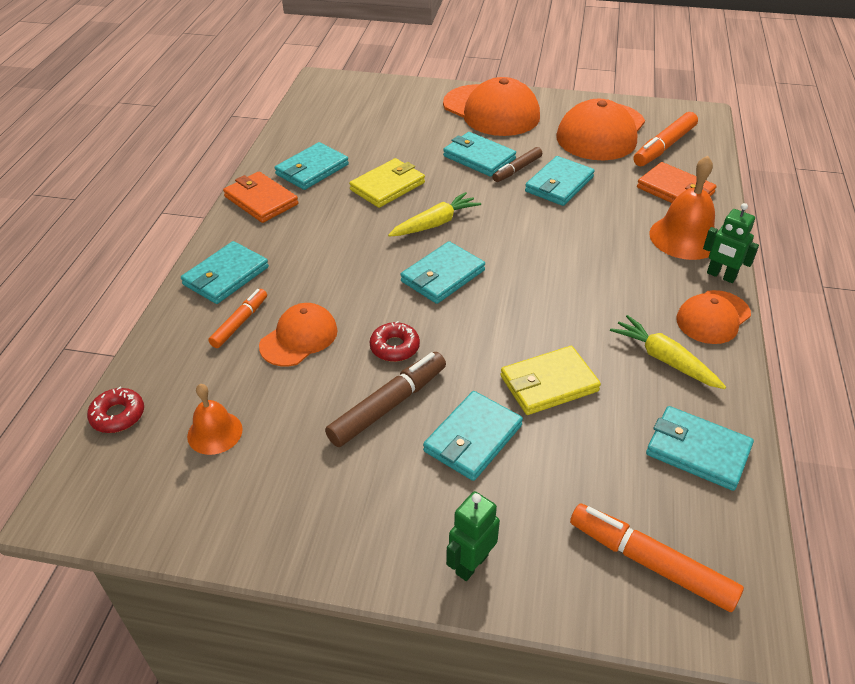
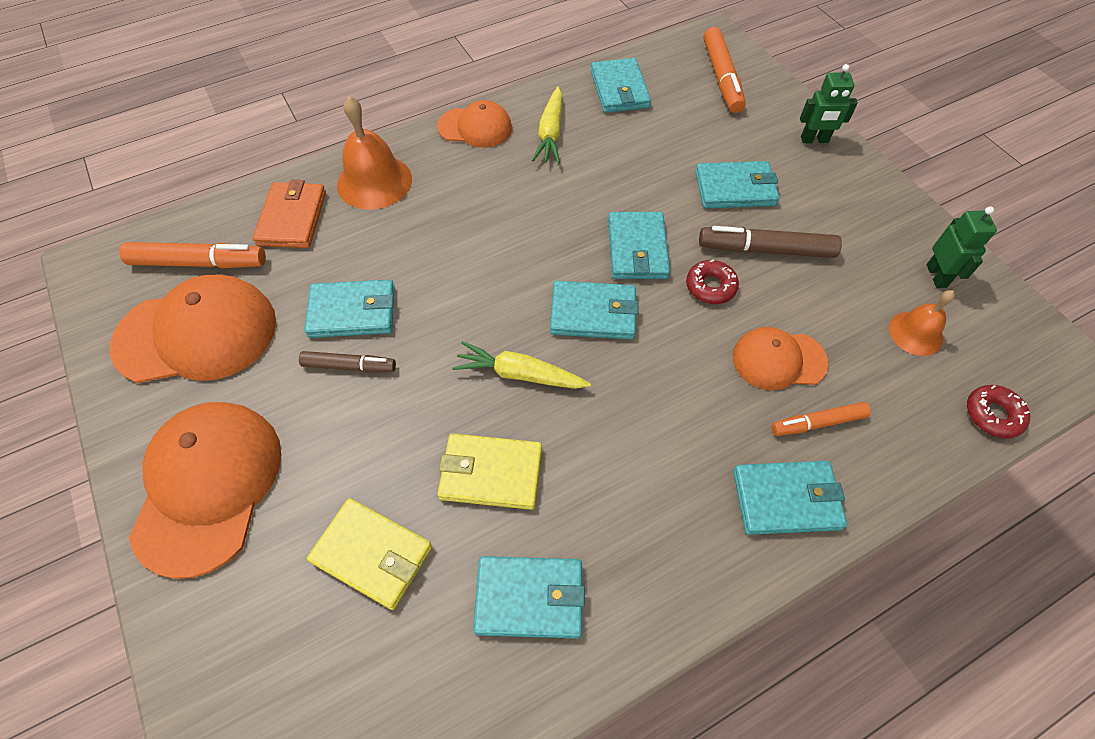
camera: 130 degrees left, 15 degrees up
orange wallet [223,172,298,223] -> none
turquoise wallet [443,132,516,177] -> turquoise wallet moved to [608,212,670,279]
yellow wallet [500,346,601,415] -> yellow wallet moved to [307,498,432,610]
green robot [703,203,759,283] -> green robot moved to [926,206,997,288]

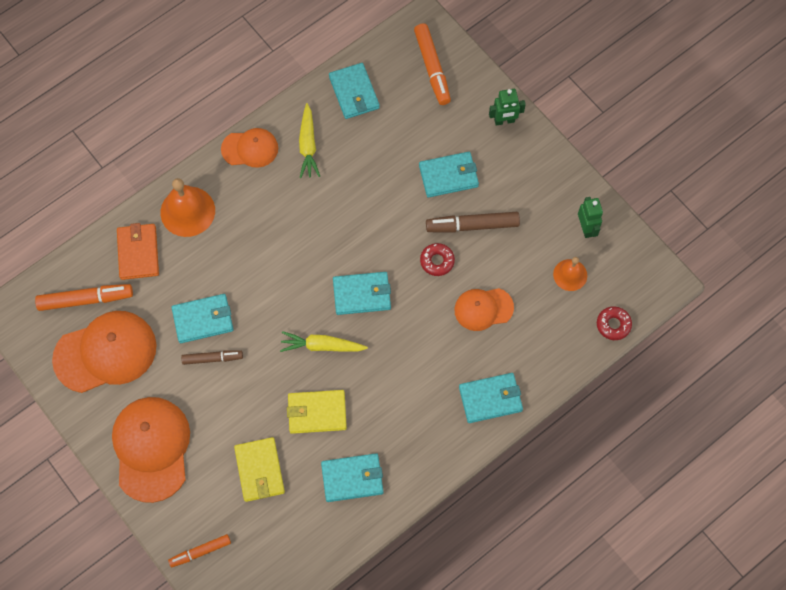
camera: 10 degrees left, 10 degrees up
yellow wallet [307,498,432,610] -> yellow wallet turned 60 degrees clockwise [234,437,285,502]
turquoise wallet [608,212,670,279] -> none
orange marker [772,402,871,436] -> orange marker moved to [168,534,231,568]

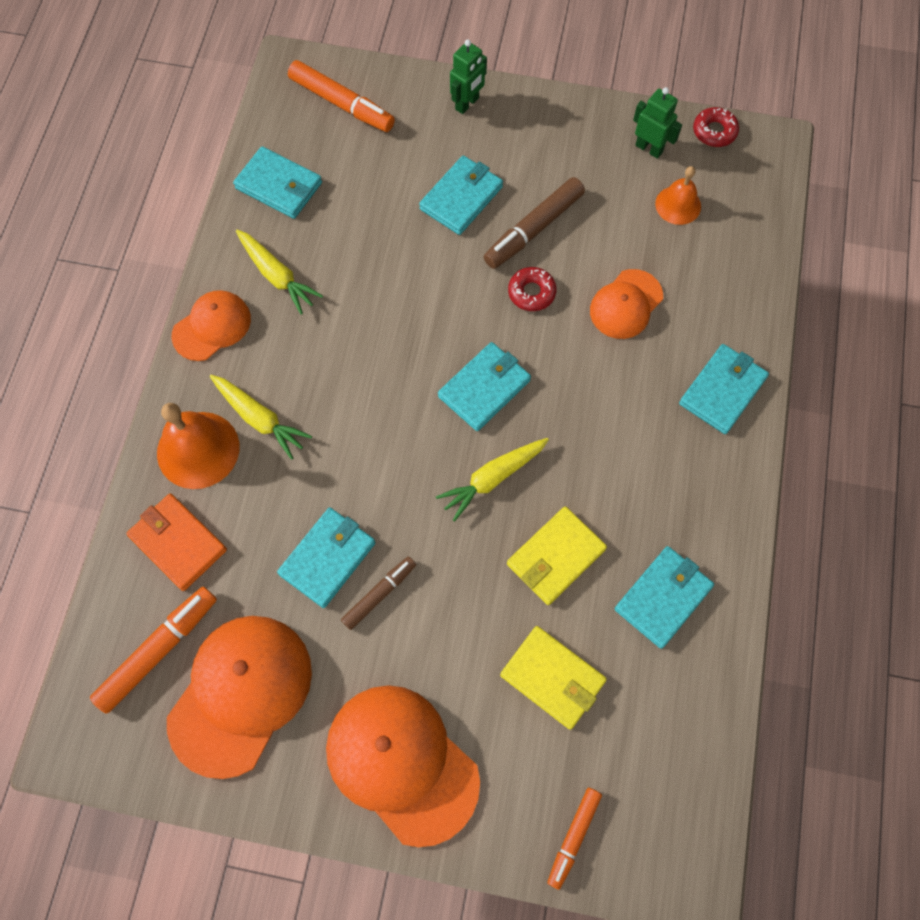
camera: 40 degrees left, 0 degrees up
red donut [597,306,632,340] -> red donut moved to [693,107,739,147]
none -> yellow carrot [210,375,312,460]

